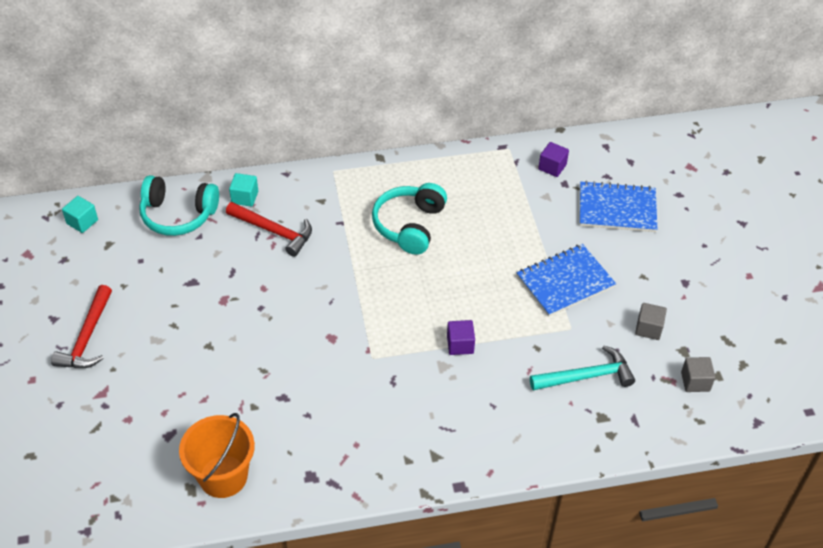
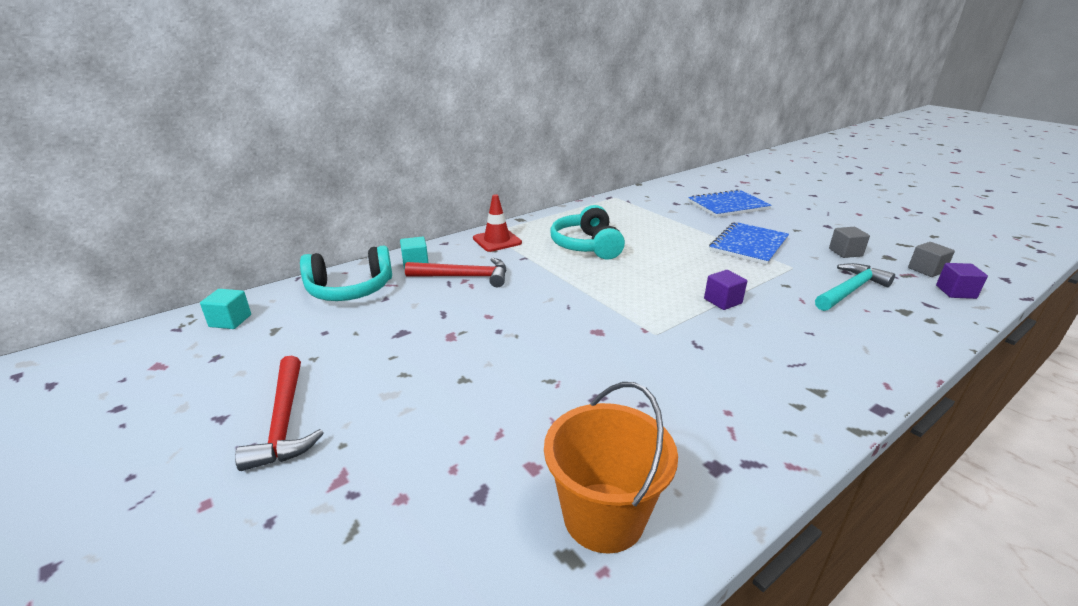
camera: 25 degrees left, 20 degrees down
purple cube [538,142,569,177] -> purple cube moved to [936,263,988,299]
none -> red traffic cone [473,194,522,252]

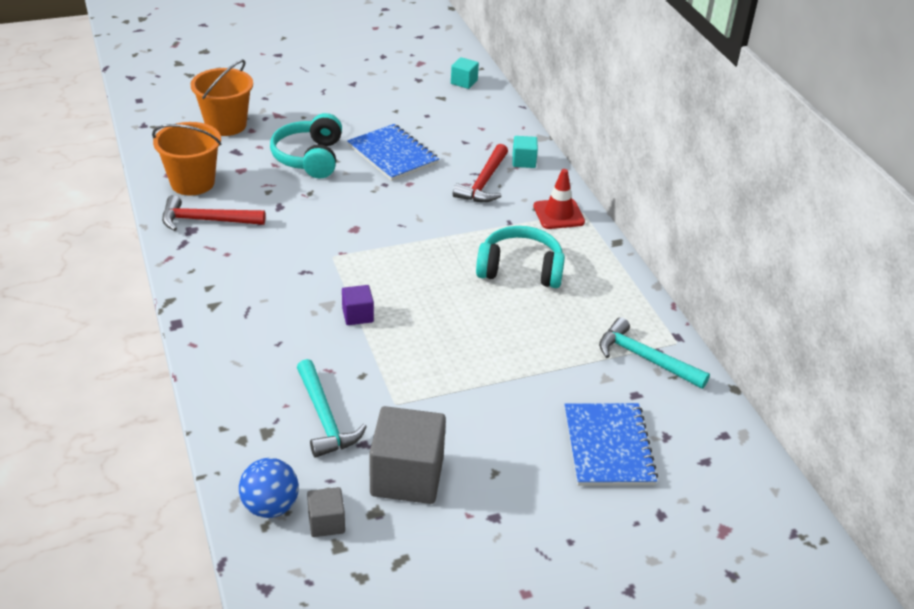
camera: 105 degrees right, 10 degrees up
red hammer [235,355,323,471] -> red hammer moved to [162,195,265,231]
turquoise headphones [300,245,392,301] -> turquoise headphones moved to [270,113,342,178]
blue notebook [709,222,789,265] -> blue notebook moved to [347,124,439,181]
grey cube [829,227,870,258] -> grey cube [370,406,446,504], size x2.02
purple cube [936,263,988,299] -> blue ball [239,458,299,518]
none -> orange bucket [191,59,253,136]
none -> turquoise hammer [599,317,710,389]

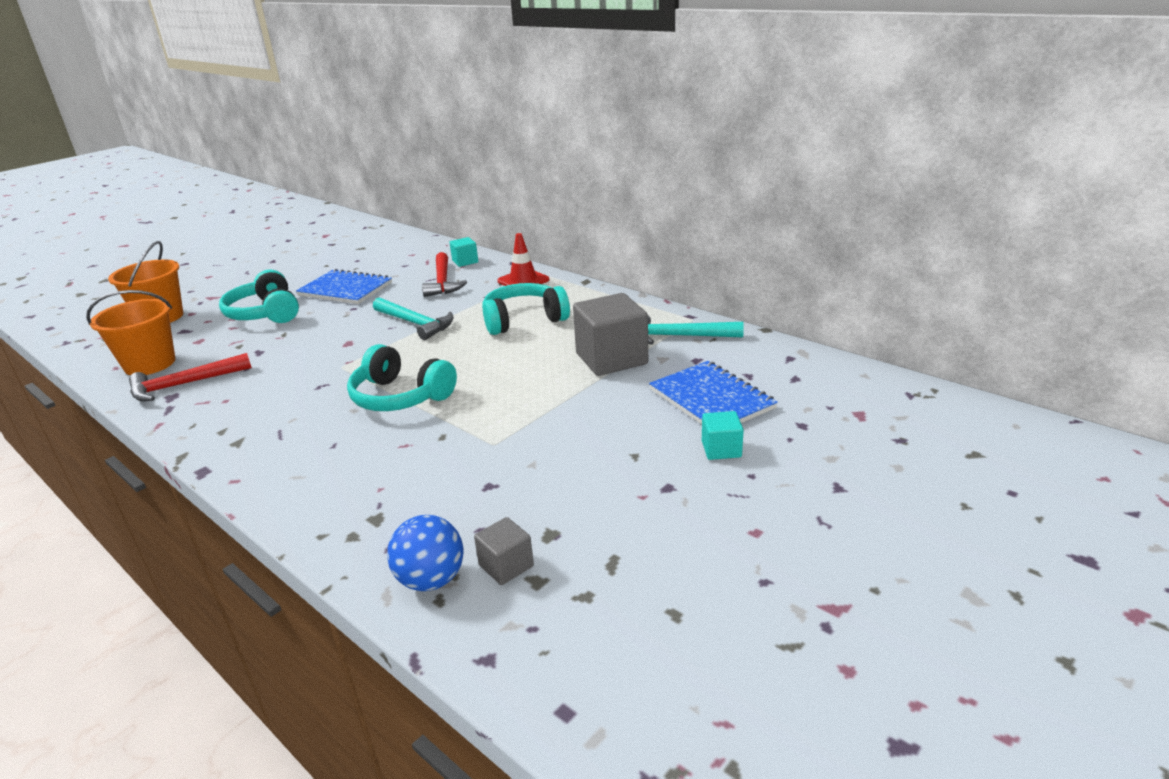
camera: 25 degrees left, 10 degrees down
turquoise hammer [297,359,367,458] -> turquoise hammer moved to [373,298,454,340]
purple cube [342,285,374,325] -> turquoise headphones [347,344,457,411]
grey cube [370,406,446,504] -> grey cube moved to [573,293,648,376]
turquoise cube [451,57,479,89] -> turquoise cube moved to [702,411,744,460]

